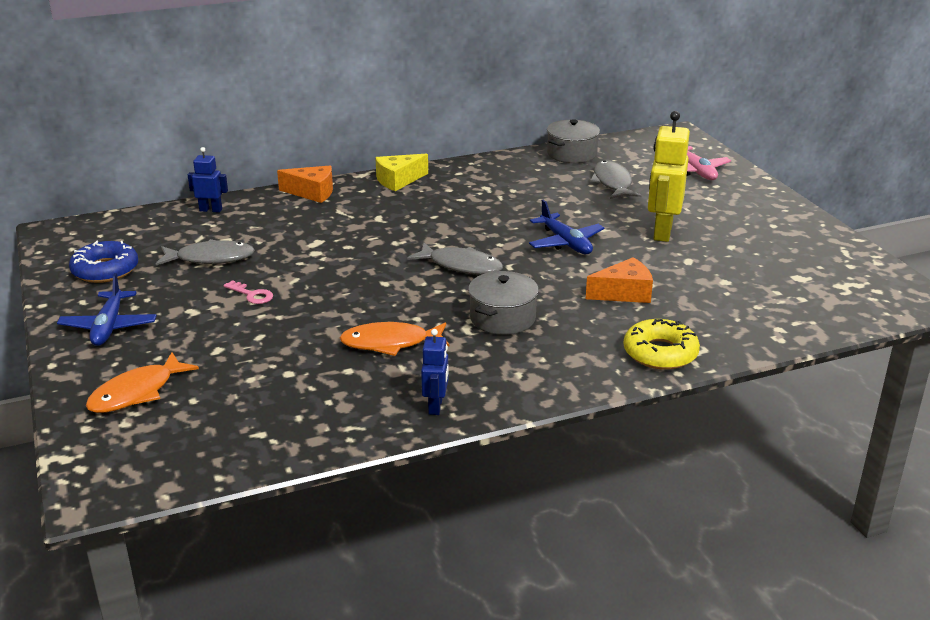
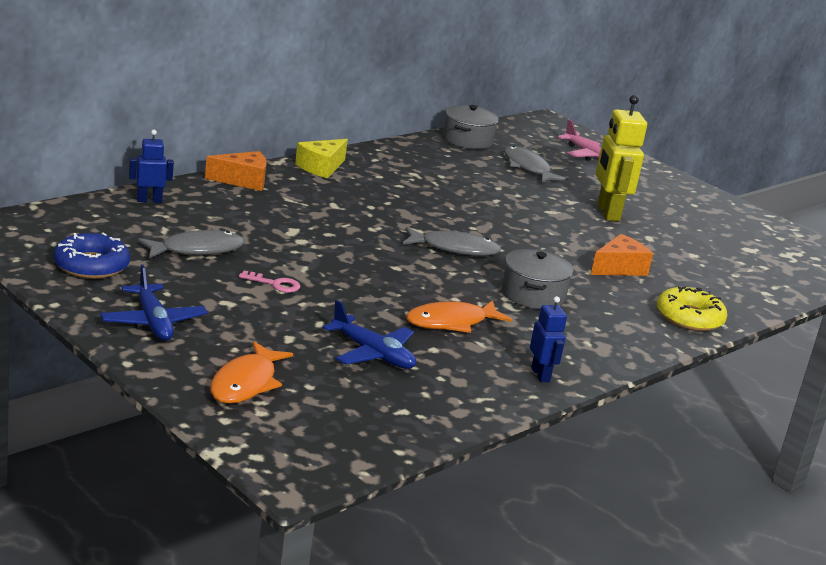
camera: 25 degrees left, 5 degrees down
blue plane [529,200,604,254] -> blue plane moved to [322,300,416,369]

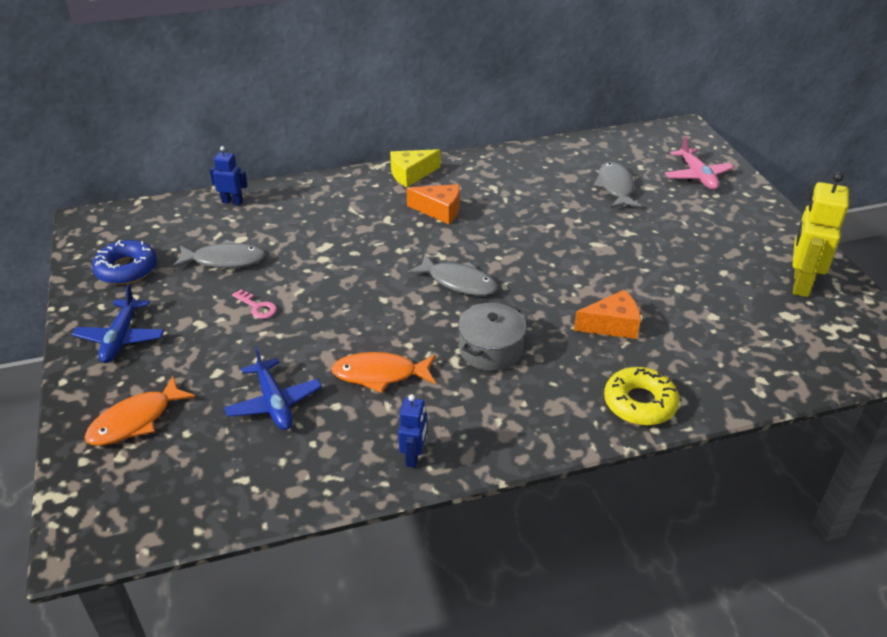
camera: 30 degrees right, 15 degrees up
orange cheese [205,151,267,191] -> orange cheese moved to [406,184,460,224]
grey pot [443,105,499,149] -> none
yellow robot [596,95,647,221] -> yellow robot moved to [793,172,849,297]

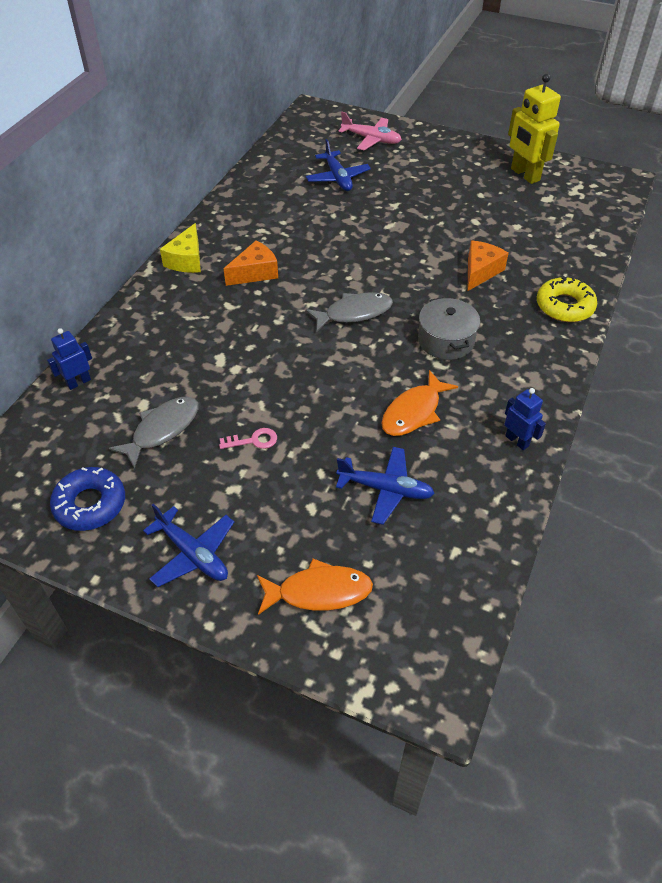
camera: 50 degrees left, 10 degrees up
orange fish [85,376,195,445] -> orange fish turned 90 degrees counterclockwise [257,559,373,615]
grey fish [593,161,641,208] -> blue plane [306,139,371,191]

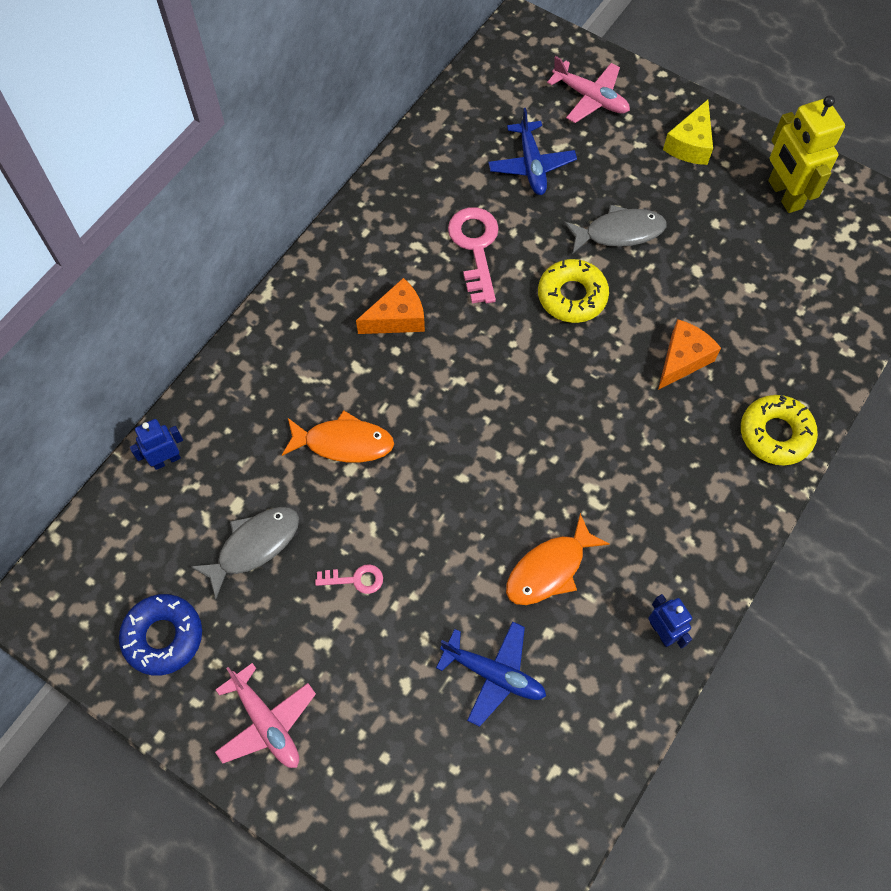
camera: 10 degrees right, 15 degrees up
blue plane [143,504,234,587] -> pink plane [215,663,316,768]
yellow cheese [160,223,201,273] -> yellow cheese moved to [663,100,713,165]
orange fish [257,559,373,615] -> orange fish moved to [282,410,394,462]
grey fish [306,292,393,331] -> grey fish moved to [564,205,667,253]
grey pot [418,297,480,360] -> none
none -> pink key [448,207,499,303]
none -> yellow donut [538,259,609,323]

